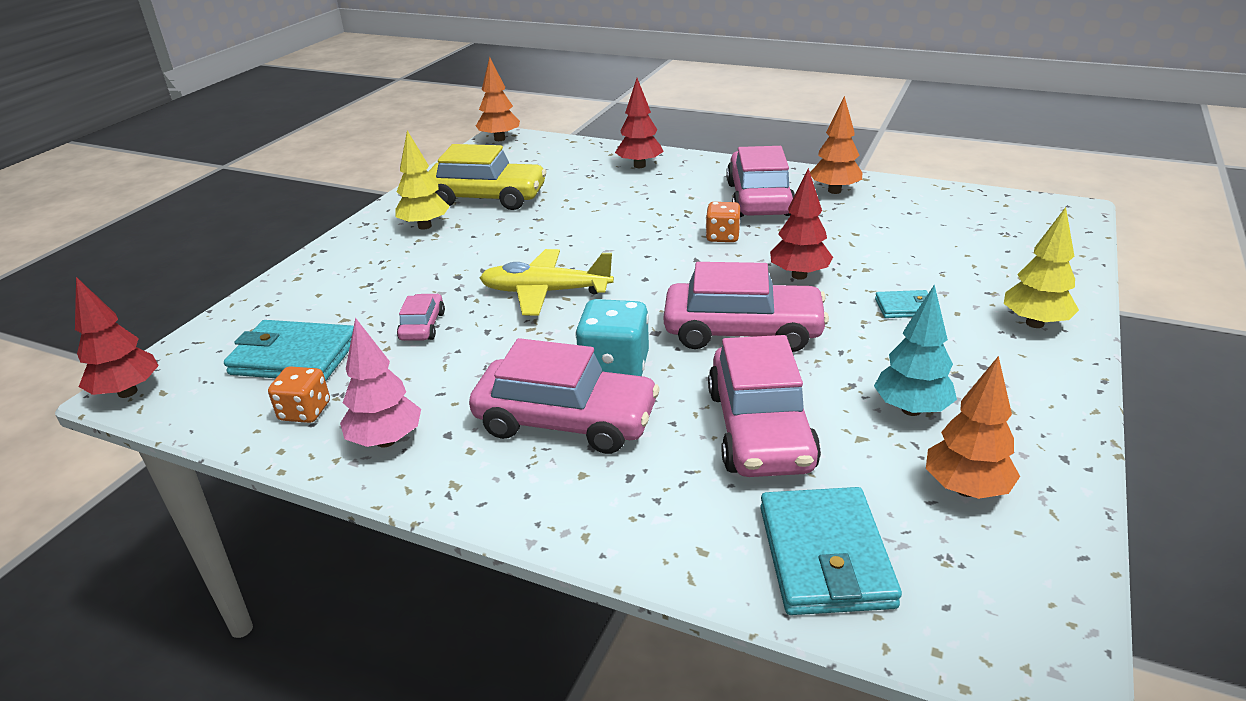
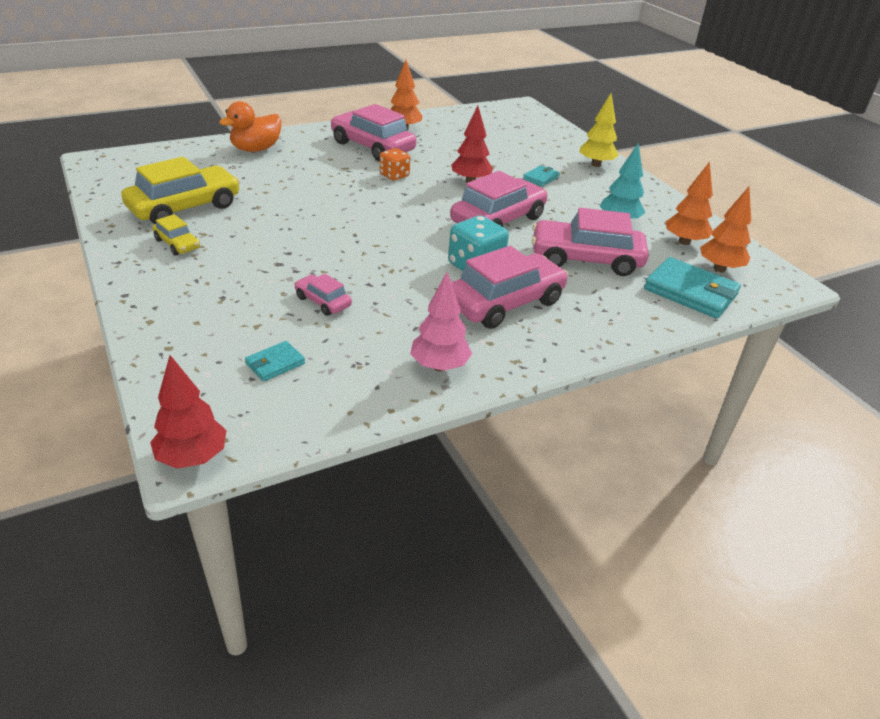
camera: 55 degrees left, 5 degrees up
turquoise wallet [224,320,354,381] -> turquoise wallet [245,341,305,382], size x0.51
orange dice [268,366,330,423] -> none
yellow tree [395,130,450,229] -> yellow car [153,214,200,256]
orange tree [476,57,520,141] -> orange tree moved to [700,187,751,272]
yellow plane [480,249,614,316] -> none
red tree [615,78,664,168] -> orange duck [219,101,281,152]
pink car [708,335,821,477] -> pink car turned 150 degrees clockwise [532,208,649,276]

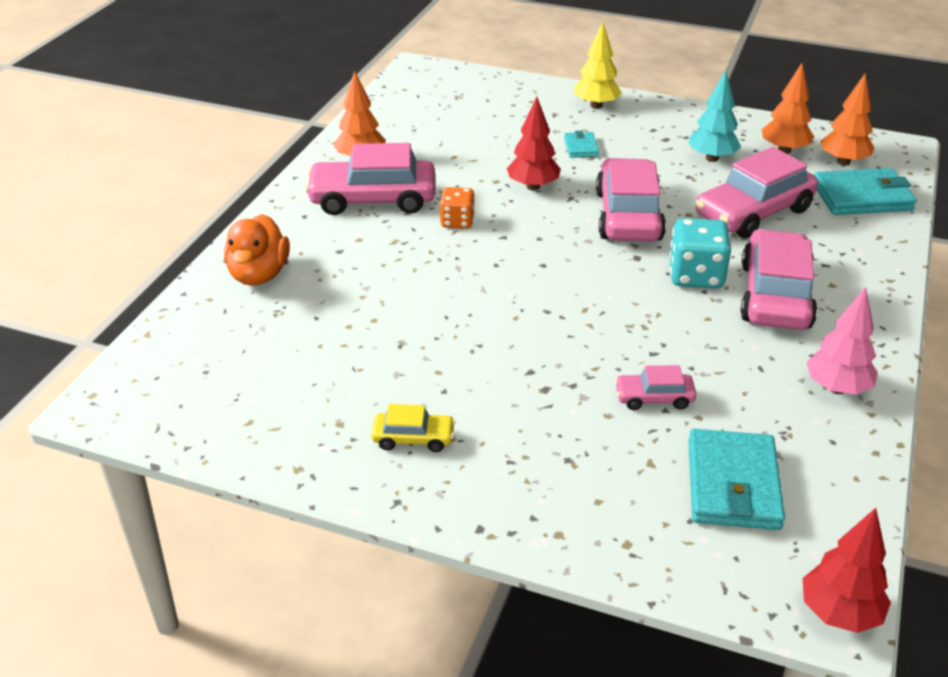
camera: 40 degrees left, 0 degrees up
yellow car [121,157,240,224] -> none
turquoise wallet [245,341,305,382] -> turquoise wallet [688,429,785,530], size x1.95

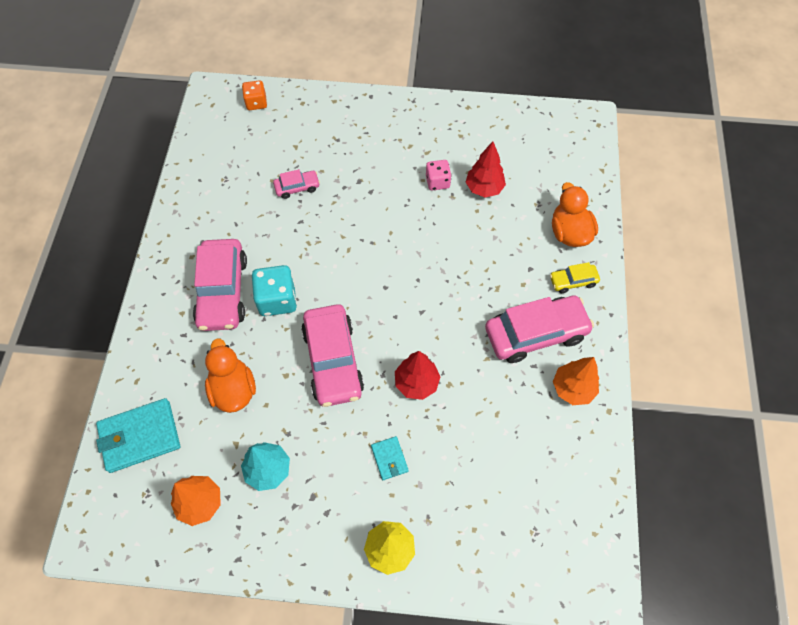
camera: 165 degrees right, 25 degrees up
yellow car [371,404,455,452] -> yellow car moved to [550,262,600,293]
orange dice [440,187,475,229] -> orange dice moved to [242,80,267,110]
turquoise wallet [688,429,785,530] -> none
pink car [695,147,818,238] -> orange duck [205,338,256,413]
red tree [802,508,891,633] -> red tree moved to [466,141,506,197]
pink tree [806,287,878,395] -> none
orange tree [821,74,874,165] -> none
none -> pink dice [426,160,452,191]

